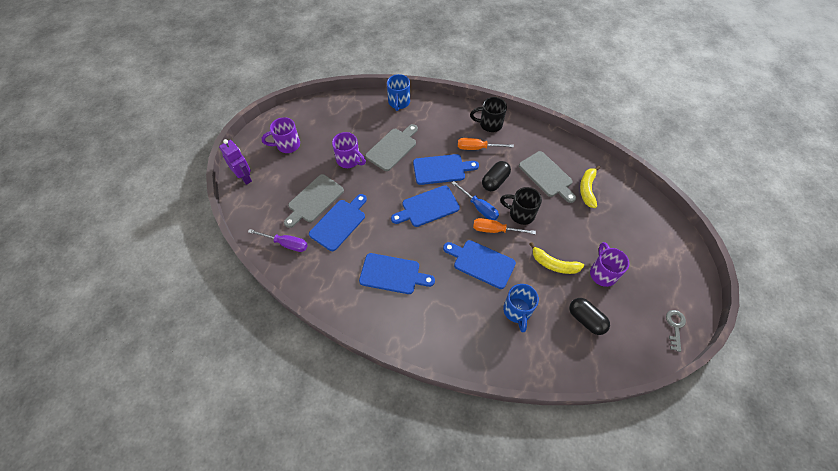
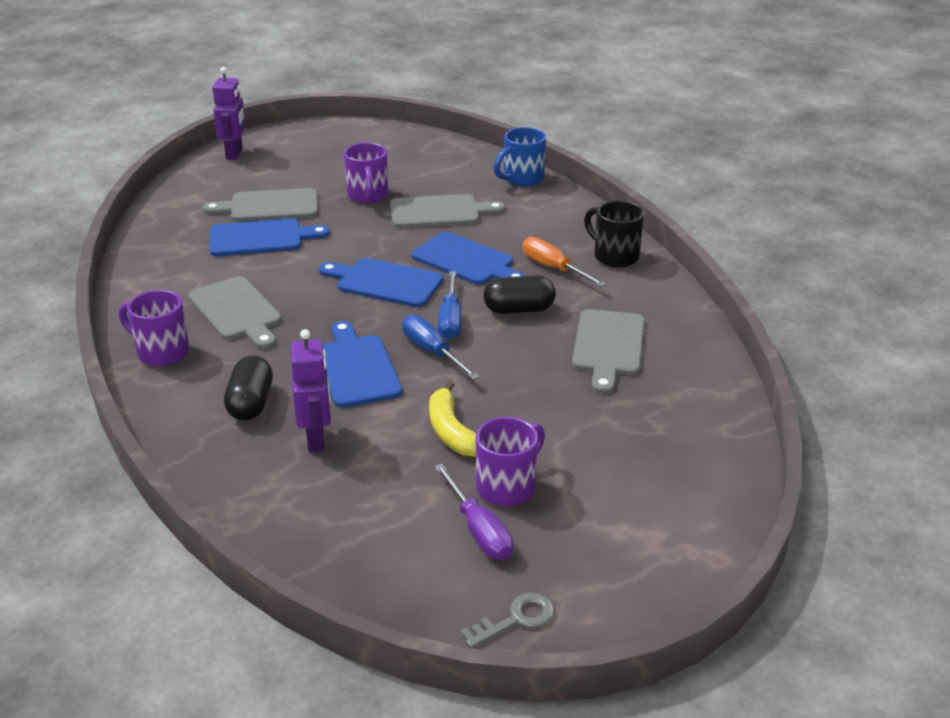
camera: 45 degrees right, 25 degrees down
purple screwdriver [248,229,308,252] -> purple screwdriver moved to [434,464,513,560]
purple mug [262,117,300,153] -> purple mug moved to [119,290,189,366]
blue cutting board [359,253,435,294] -> grey cutting board [188,276,282,349]
orange screwdriver [473,218,536,234] -> blue screwdriver [402,315,480,380]
black mug [500,187,542,225] -> none
blue mug [503,284,539,332] -> purple robot [291,329,331,452]
black capsule [569,298,610,335] -> black capsule moved to [224,355,273,421]
yellow banana [580,166,600,208] -> none

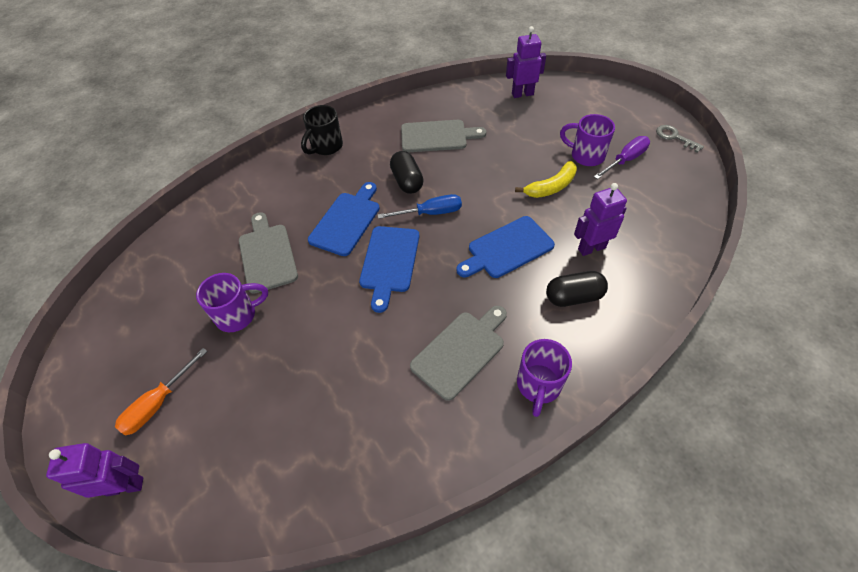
camera: 100 degrees left, 20 degrees up
grey cutting board [203,188,318,222] -> none
blue cutting board [209,218,330,256] -> none
blue screwdriver [402,315,480,380] -> none
blue mug [494,127,546,187] -> none
orange screwdriver [523,237,607,287] -> orange screwdriver moved to [115,348,207,436]
none -> purple robot [506,26,546,98]

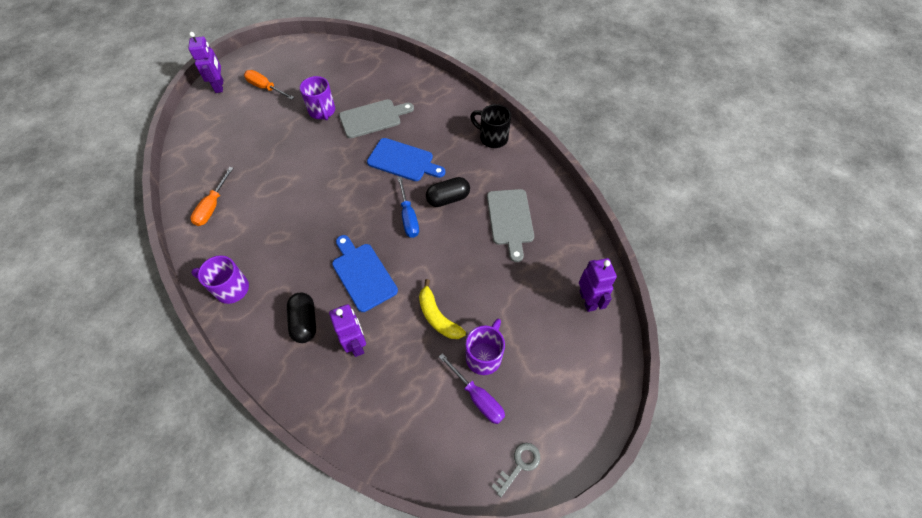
camera: 85 degrees right, 5 degrees up
blue cutting board [359,226,420,313] -> none
grey cutting board [410,306,507,401] -> none
none -> orange screwdriver [190,167,233,226]

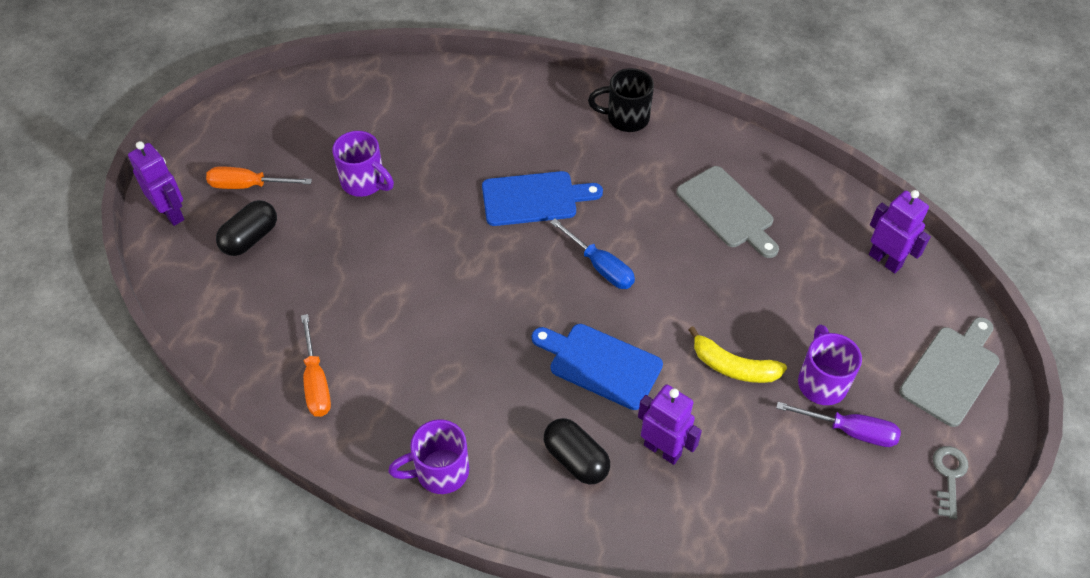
camera: 30 degrees left, 5 degrees down
grey cutting board [339,99,414,138] -> grey cutting board moved to [899,317,1000,427]
black capsule [426,177,470,207] -> black capsule moved to [216,200,277,256]

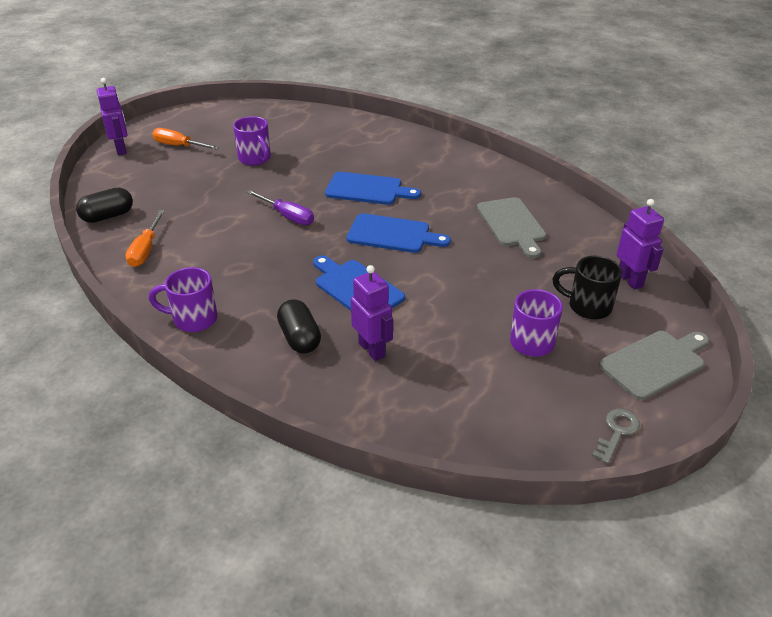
camera: 20 degrees right, 15 degrees down
black capsule [216,200,277,256] -> black capsule moved to [76,187,133,223]
blue screwdriver [550,219,635,289] -> blue cutting board [346,213,451,253]
black mug [588,68,654,132] -> black mug moved to [552,256,622,319]
yellow banana [688,326,787,383] -> none
purple screwdriver [776,402,901,447] -> purple screwdriver moved to [247,190,314,225]

